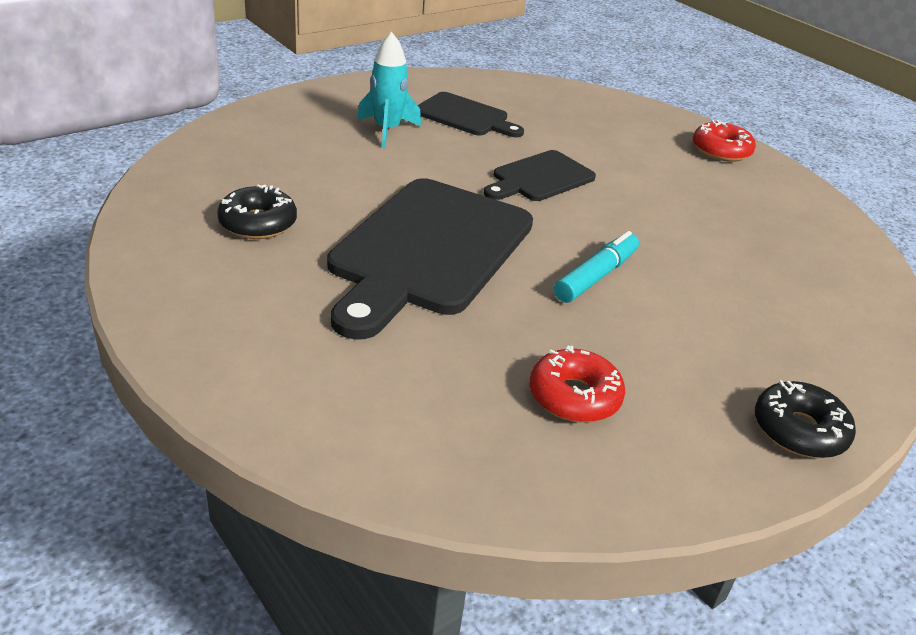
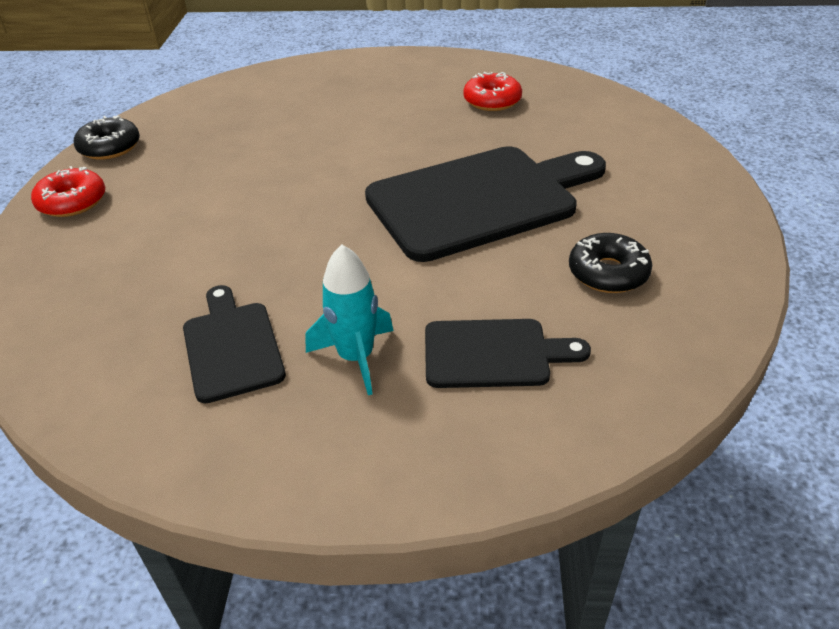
camera: 135 degrees left, 5 degrees up
black cutting board [484,150,596,201] -> black cutting board moved to [425,319,591,388]
turquoise marker [554,231,639,303] -> none
black donut [755,380,856,458] -> black donut moved to [74,115,140,160]

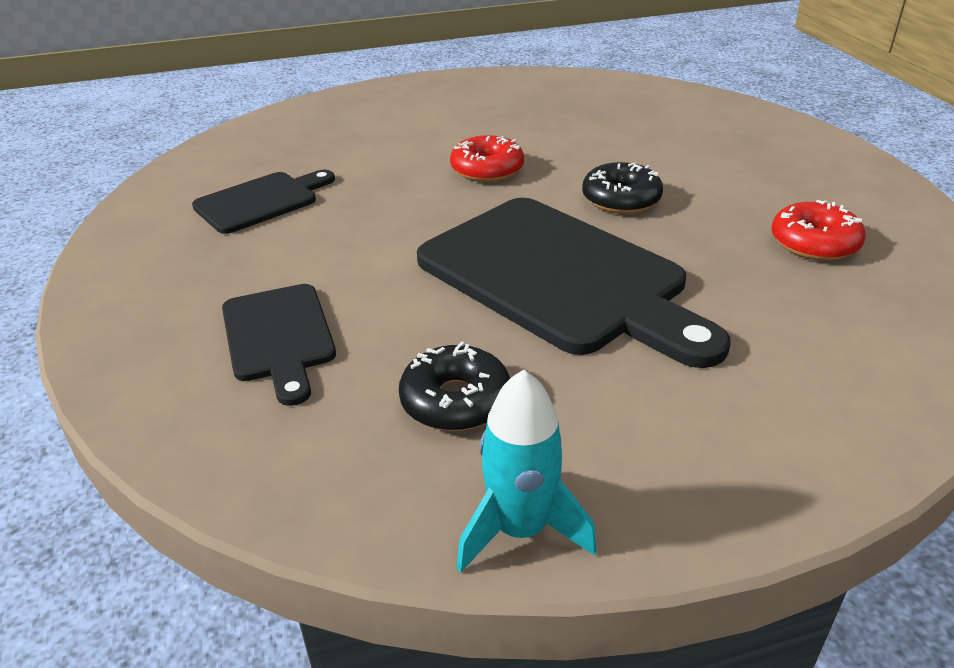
camera: 70 degrees right, 5 degrees down
red donut [31,166,105,217] -> red donut moved to [450,135,524,182]
black donut [74,115,140,160] -> black donut moved to [582,162,663,214]
turquoise rocket [306,245,394,395] -> turquoise rocket moved to [457,370,597,573]

